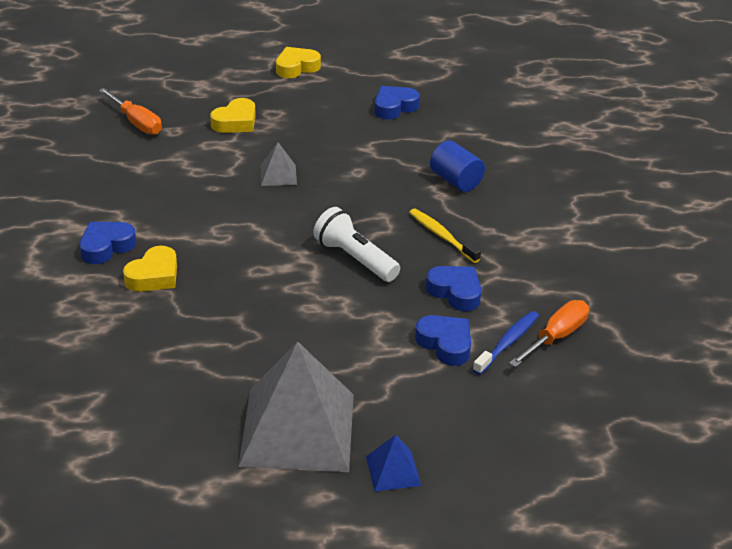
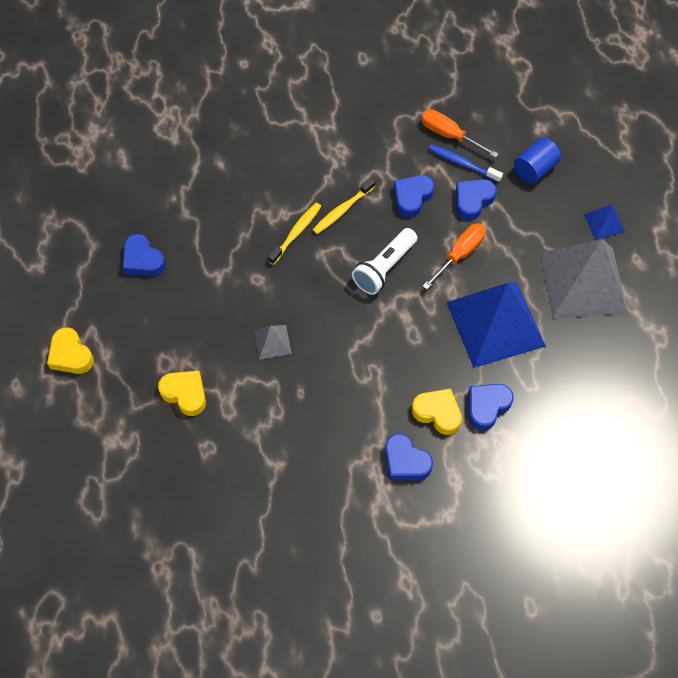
camera: 95 degrees left, 25 degrees up
orange screwdriver [99,88,162,135] -> orange screwdriver moved to [422,223,486,289]
blue cylinder [430,141,485,192] -> blue cylinder moved to [514,137,561,184]
none -> yellow toothbrush [268,203,321,265]
none -> blue pyramid [446,282,546,368]
none -> blue heart [469,384,514,431]

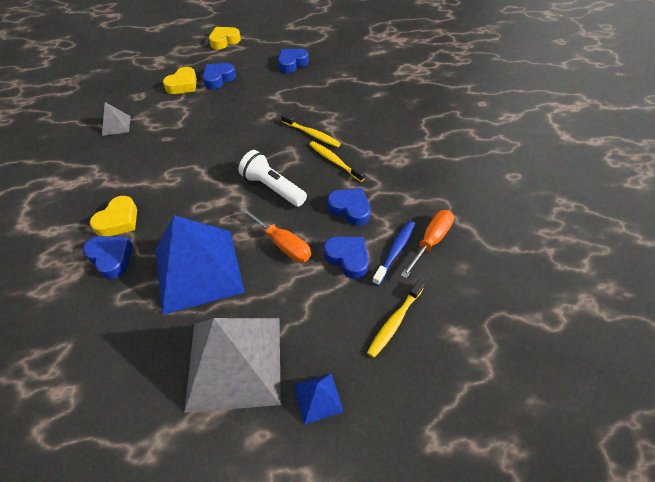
camera: 90 degrees right, 10 degrees down
grey pyramid [254,325,292,360] -> grey pyramid moved to [102,102,131,136]
blue heart [385,434,433,480] -> blue heart moved to [203,63,236,89]
blue cylinder [514,137,561,184] -> yellow toothbrush [367,279,425,358]

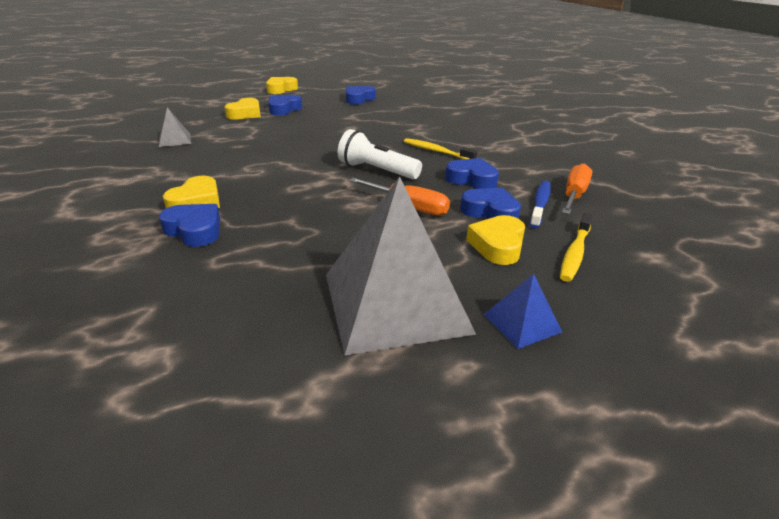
camera: 10 degrees left, 20 degrees down
blue pyramid [156,215,245,315] -> none
yellow toothbrush [281,113,341,147] -> none
none -> yellow heart [466,215,525,265]

